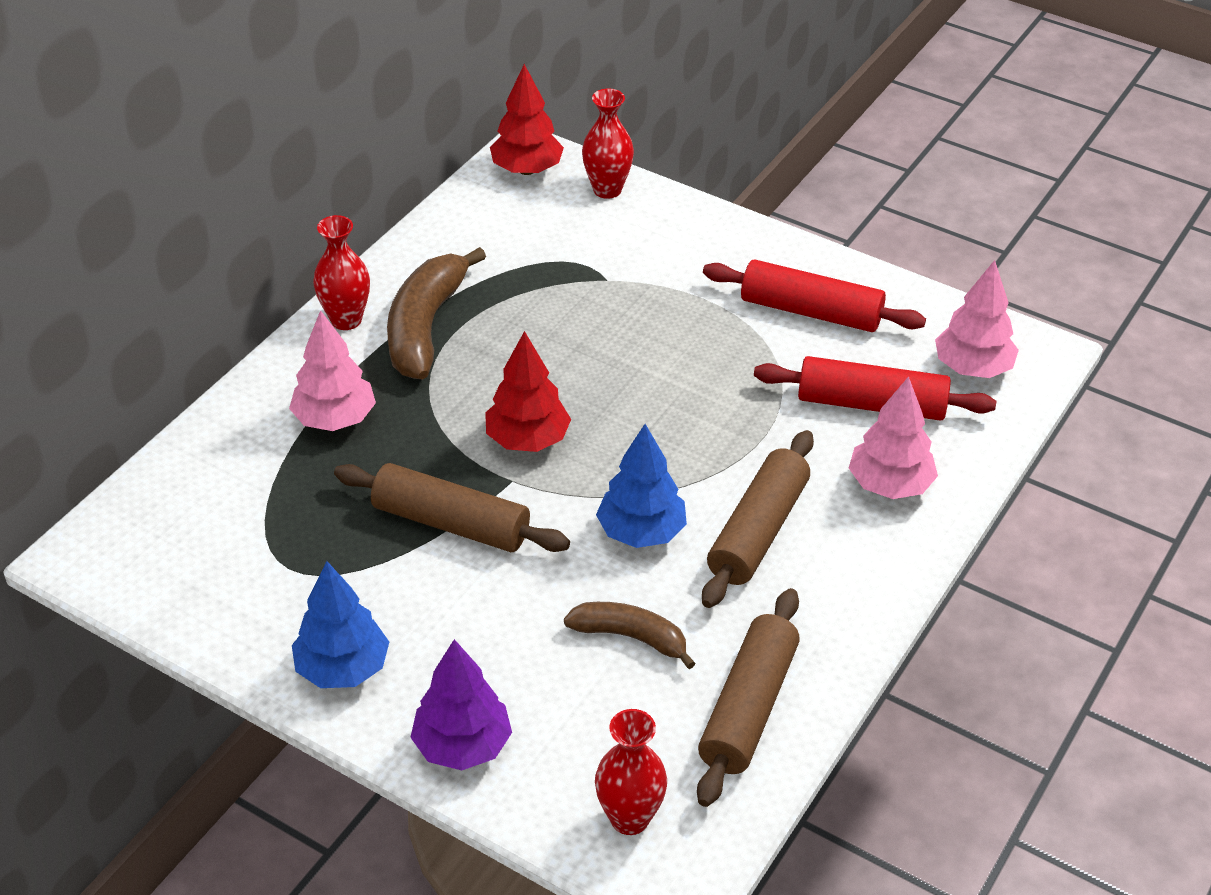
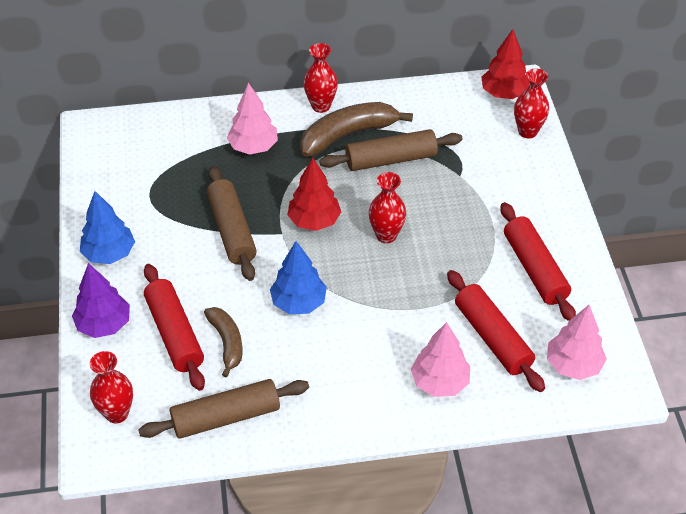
camera: 50 degrees right, 5 degrees up
brown rolling pin [702,430,814,608] -> brown rolling pin moved to [319,129,463,171]
none -> red rolling pin [144,264,205,391]
none -> red vase [369,172,406,243]

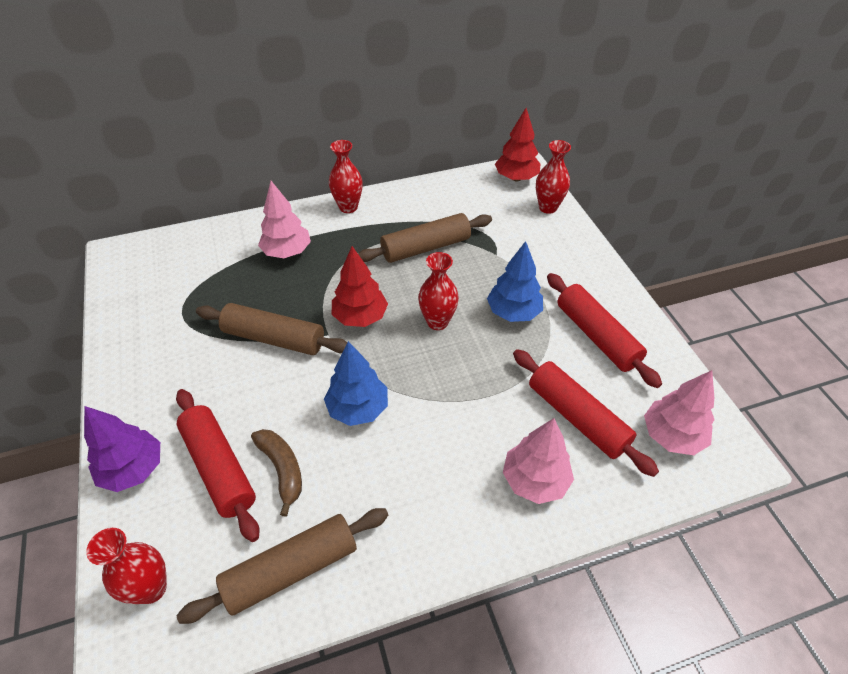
camera: 10 degrees left, 0 degrees up
blue tree [80,191,135,264] -> blue tree moved to [487,241,543,322]
brown rolling pin [207,166,257,281] -> brown rolling pin turned 45 degrees counterclockwise [196,303,347,355]
brown banana [300,102,413,157] -> none

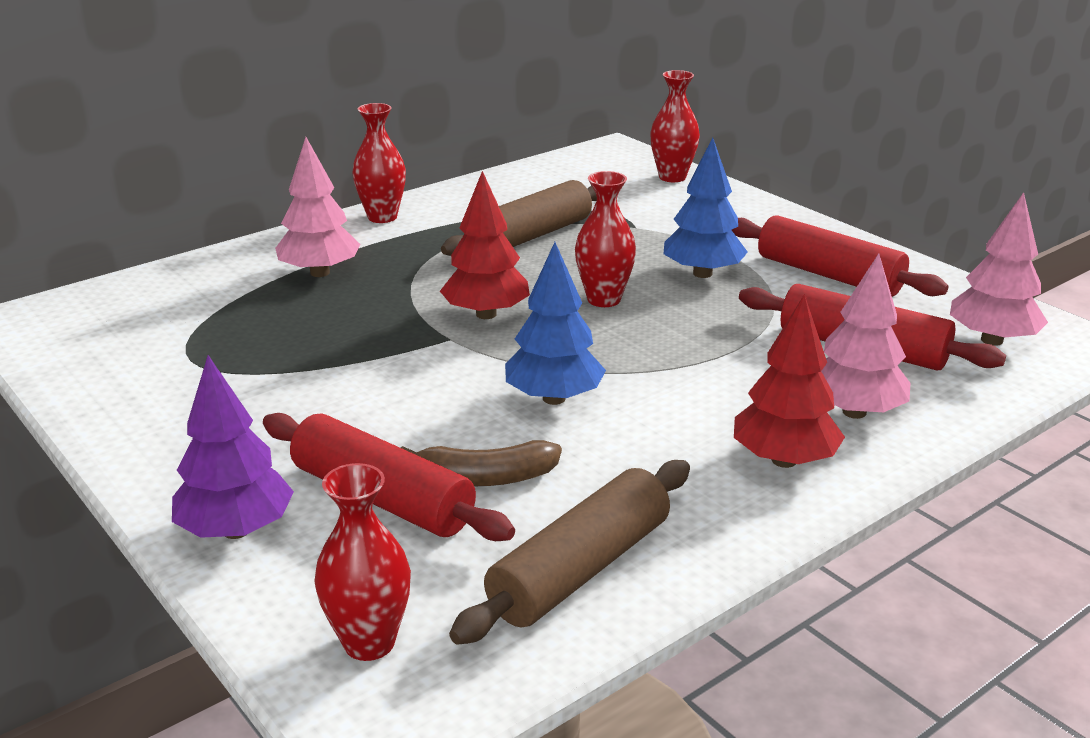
camera: 20 degrees left, 20 degrees down
brown rolling pin [196,303,347,355] -> none
brown banana [251,429,302,517] -> brown banana turned 135 degrees clockwise [401,440,562,486]
red tree [495,108,540,181] -> red tree moved to [734,294,845,468]

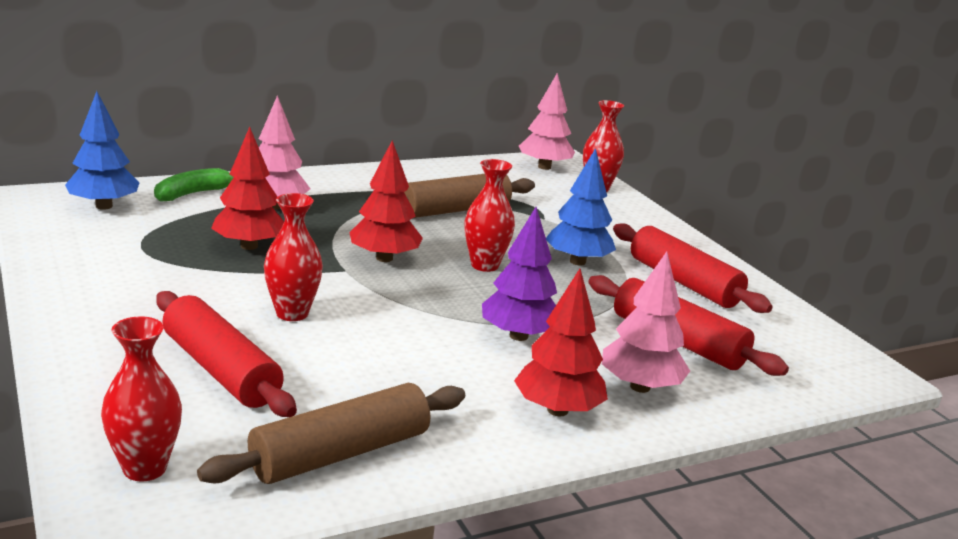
camera: 10 degrees right, 5 degrees down
purple tree [172,355,294,539] -> purple tree moved to [482,207,557,341]
red vase [352,103,406,223] -> red vase moved to [264,193,323,321]
brown banana [401,440,562,486] -> none
blue tree [505,242,606,405] -> blue tree moved to [65,91,140,210]
pink tree [950,192,1048,346] -> pink tree moved to [519,73,575,170]
none -> green banana [154,168,234,202]
none -> red tree [211,127,284,250]

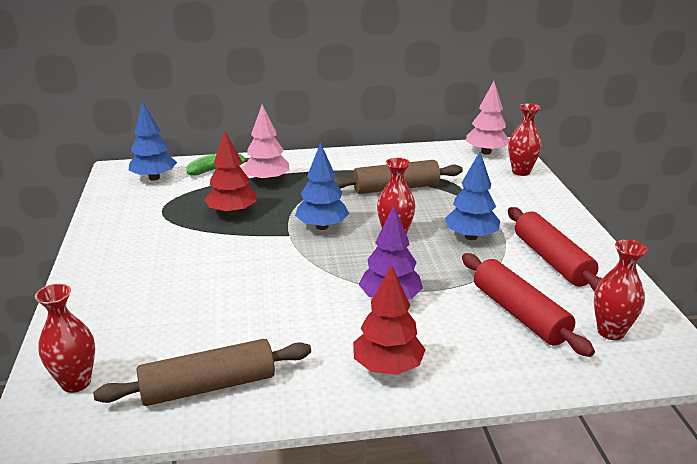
camera: 20 degrees right, 5 degrees up
red rolling pin [156,291,297,417] -> none
red vase [264,193,323,321] -> red vase moved to [594,239,648,340]
red tree [349,140,423,262] -> blue tree [295,143,349,230]
pink tree [602,252,690,393] -> none

